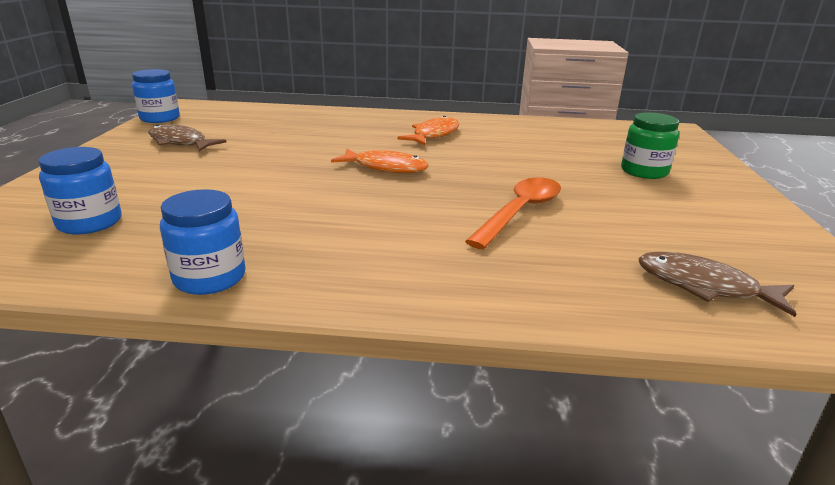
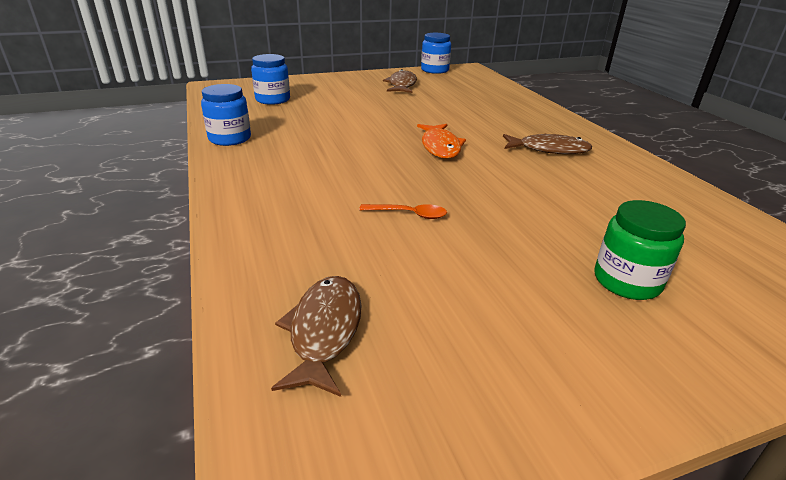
camera: 65 degrees right, 5 degrees up
orange fish [397,116,459,145] -> brown fish [503,134,592,154]
orange spoon [465,177,561,249] -> orange spoon [359,204,447,219], size x0.54

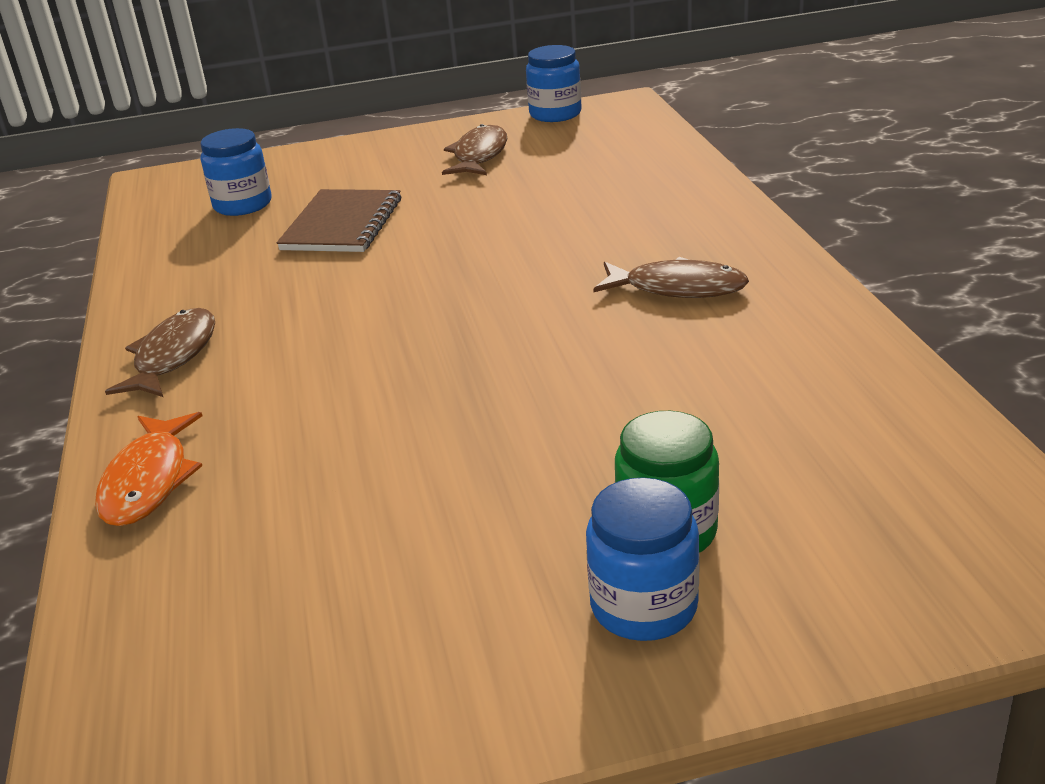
camera: 10 degrees right, 0 degrees up
blue jar [201,84,251,146] -> blue jar moved to [586,477,700,641]
brown fish [271,276,362,397] -> brown fish moved to [105,308,215,397]
orange spoon [359,204,447,219] -> none
orange fish [417,124,466,159] -> orange fish moved to [95,412,202,526]
none -> brown notebook [277,189,401,252]

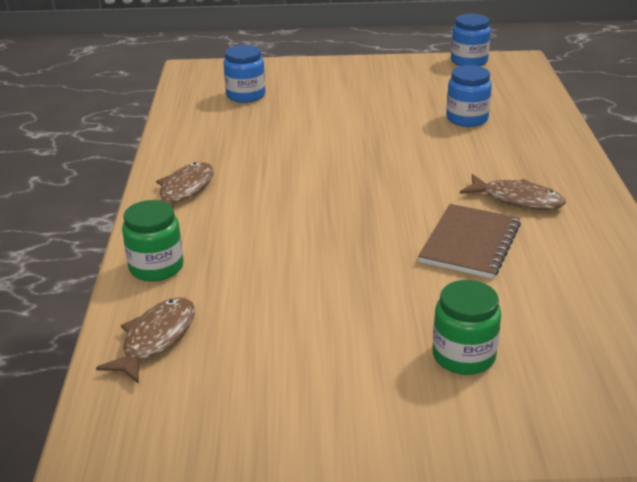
camera: 10 degrees right, 0 degrees up
orange fish [95,412,202,526] -> green jar [122,200,183,282]
brown notebook [277,189,401,252] -> brown notebook moved to [418,204,521,279]
brown fish [442,124,507,175] -> brown fish moved to [96,297,195,384]
blue jar [586,477,700,641] -> blue jar moved to [446,65,492,127]

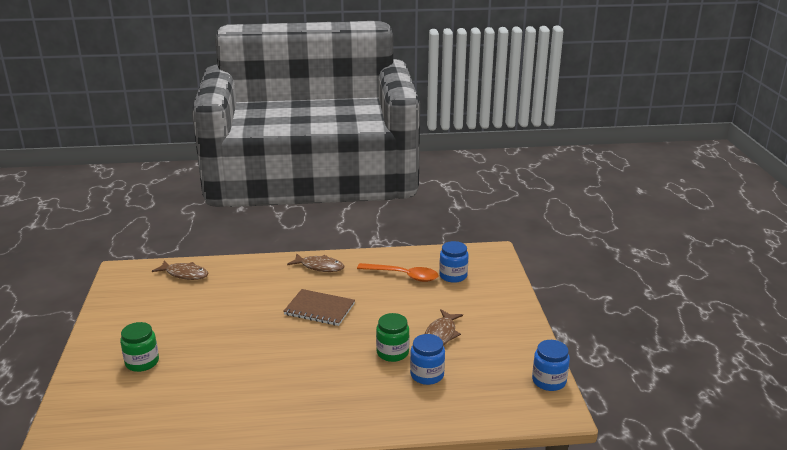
camera: 85 degrees right, 5 degrees down
green jar [122,200,183,282] -> green jar moved to [376,313,410,362]
brown notebook [418,204,521,279] -> brown notebook moved to [283,289,355,326]
brown fish [460,174,566,210] -> brown fish moved to [425,309,463,345]
none -> orange spoon [357,263,439,282]

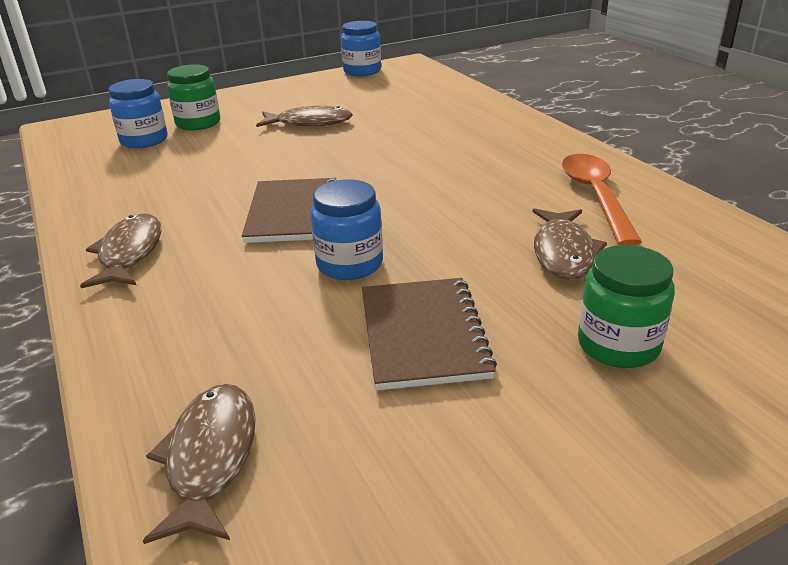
camera: 110 degrees left, 5 degrees up
orange spoon [357,263,439,282] -> orange spoon moved to [562,154,642,246]
green jar [376,313,410,362] -> green jar moved to [167,64,220,130]
blue jar [410,334,445,385] -> blue jar moved to [310,179,383,280]
none -> brown notebook [362,278,497,390]
none -> brown fish [533,208,607,280]

